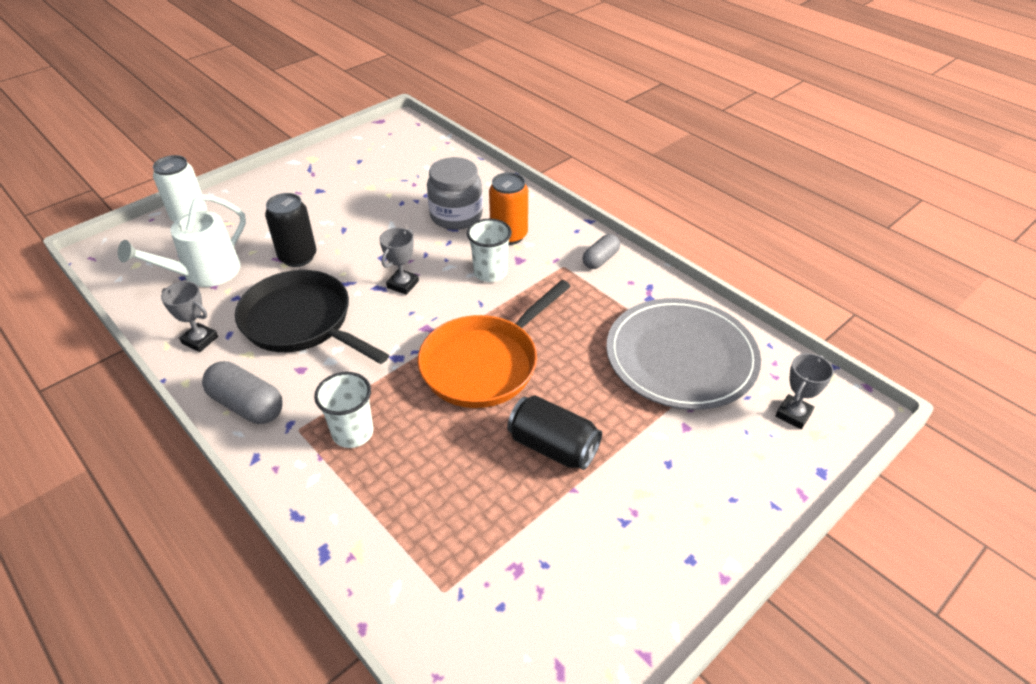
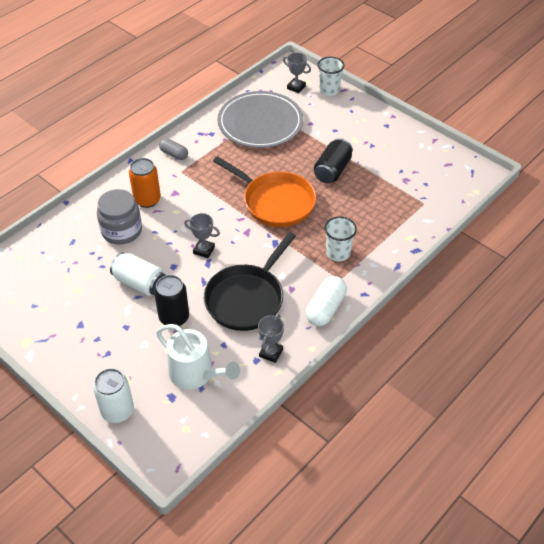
camera: 95 degrees left, 5 degrees up
grey capsule [202,361,283,424] -> white capsule [306,276,347,326]
white cup [467,218,512,282] -> white cup moved to [318,57,344,96]
none -> white can [110,252,166,296]

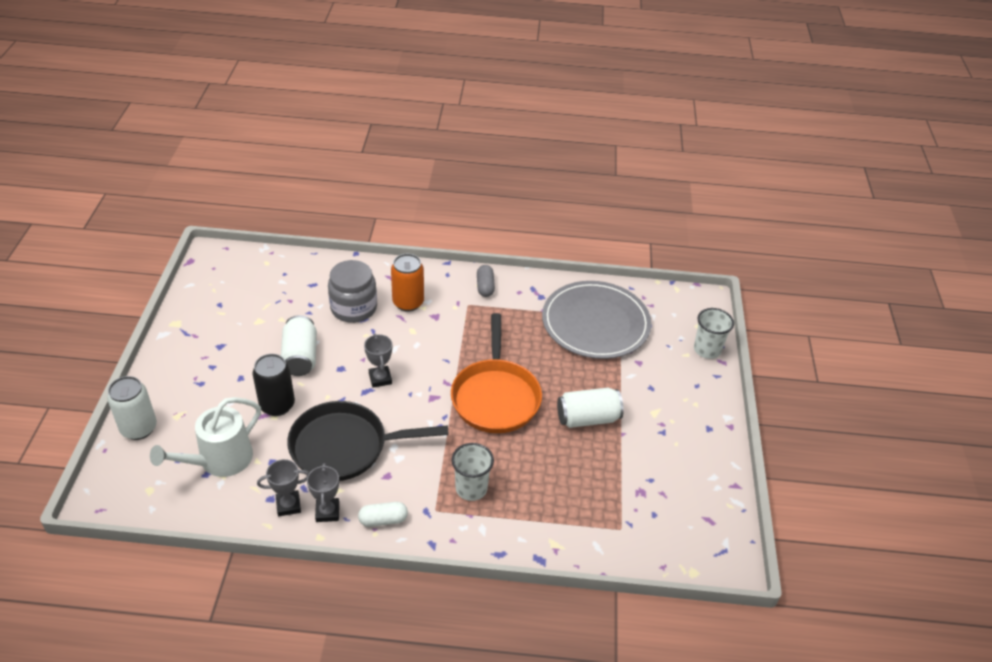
camera: 50 degrees right, 5 degrees down
white watering can [156,324,240,390] -> white watering can turned 45 degrees clockwise [150,397,261,477]
grey trophy [283,53,311,93] -> grey trophy moved to [307,463,339,522]
white capsule [306,276,347,326] -> white capsule [358,502,408,527], size x0.64
black can [314,138,353,183] -> white can [557,388,624,428]

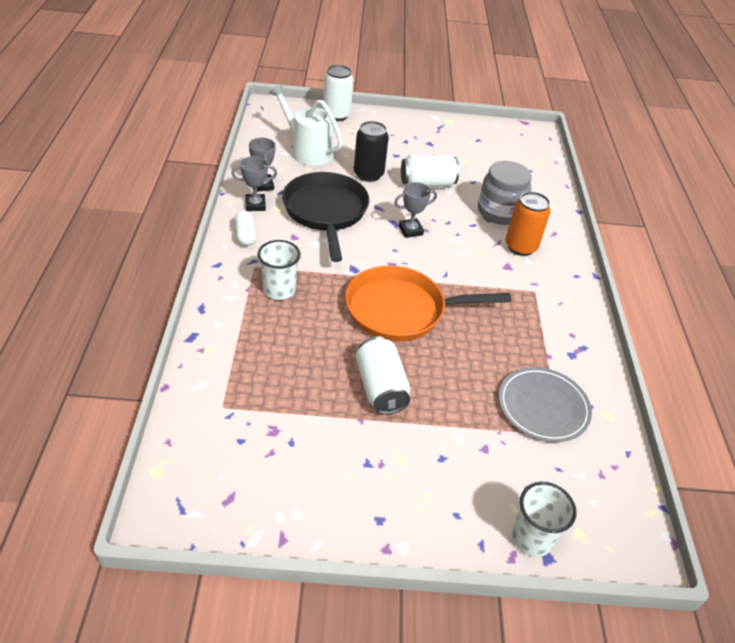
camera: 85 degrees right, 0 degrees up
grey capsule [477,265,495,297] -> none
grey plate [542,281,651,359] -> grey plate [499,367,592,442], size x0.65

